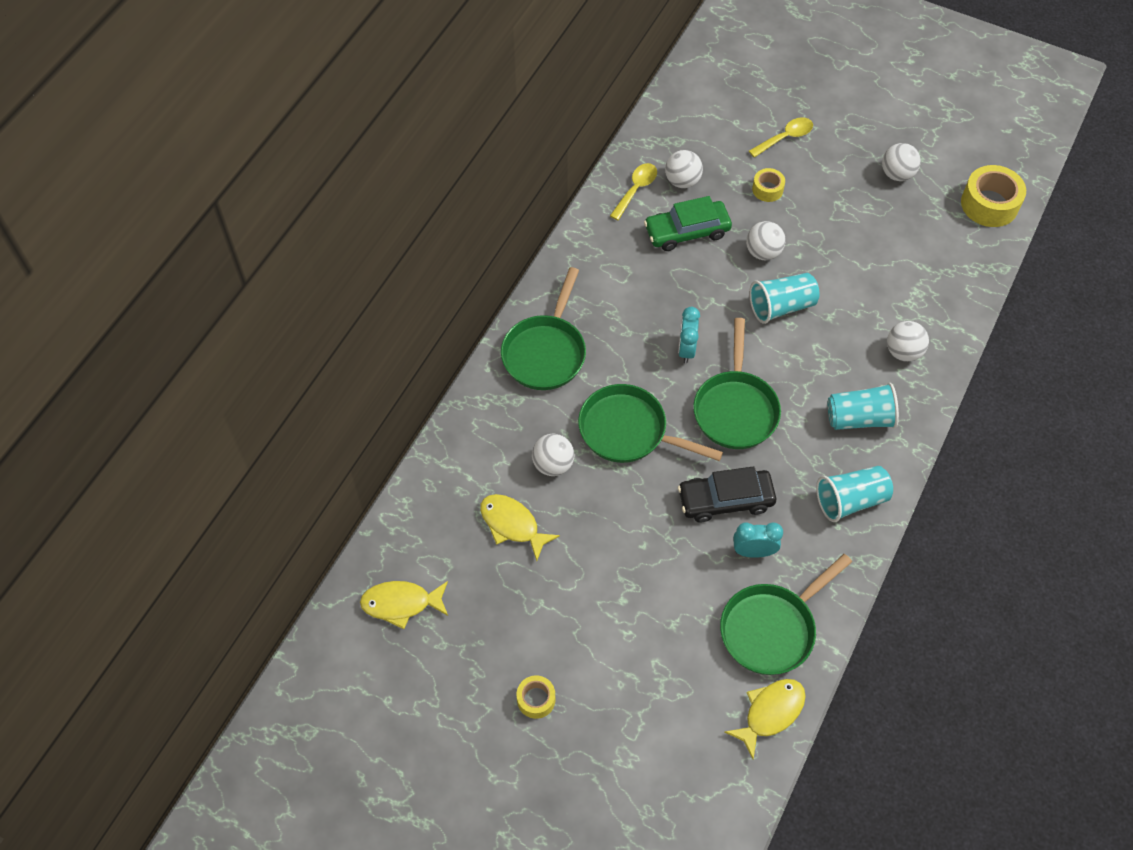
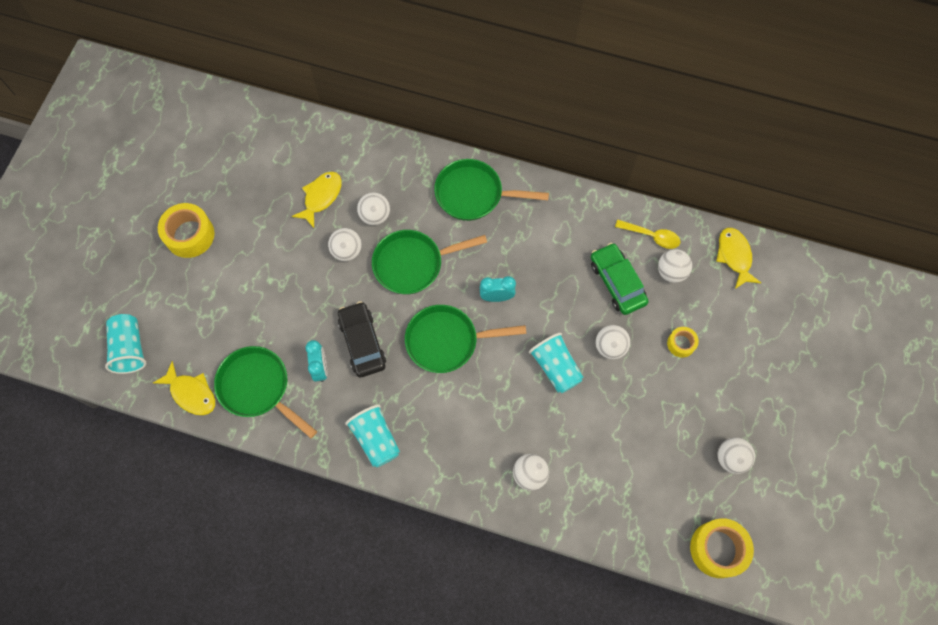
camera: 80 degrees right, 10 degrees up
yellow fish [360,581,448,629] -> yellow fish moved to [716,228,761,289]
yellow tape [517,676,555,719] -> yellow tape [158,203,215,258], size x1.82
green pan [578,384,723,463] -> green pan turned 120 degrees counterclockwise [372,230,487,295]
yellow spoon [749,117,813,158] -> none
turquoise cup [828,383,899,430] -> turquoise cup moved to [105,314,146,374]
none -> white ball [328,228,362,261]

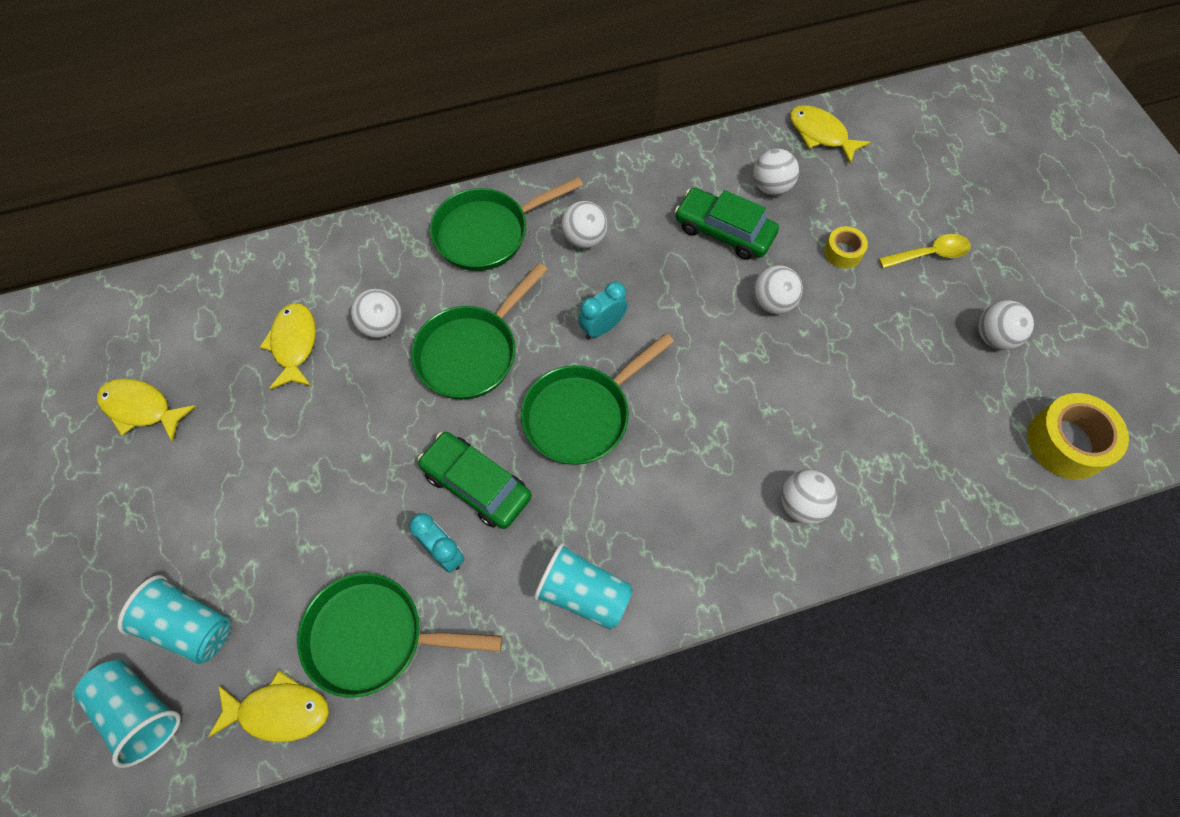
camera: 35 degrees left, 5 degrees down
yellow tape [158,203,215,258] -> none
white ball [328,228,362,261] -> white ball moved to [561,201,607,248]
black car [338,301,386,377] -> green car [418,432,532,529]
turquoise cup [529,333,584,393] -> turquoise cup moved to [118,575,231,664]
yellow spoon [615,220,680,249] -> yellow spoon moved to [879,234,971,269]
none -> yellow fish [97,379,196,442]

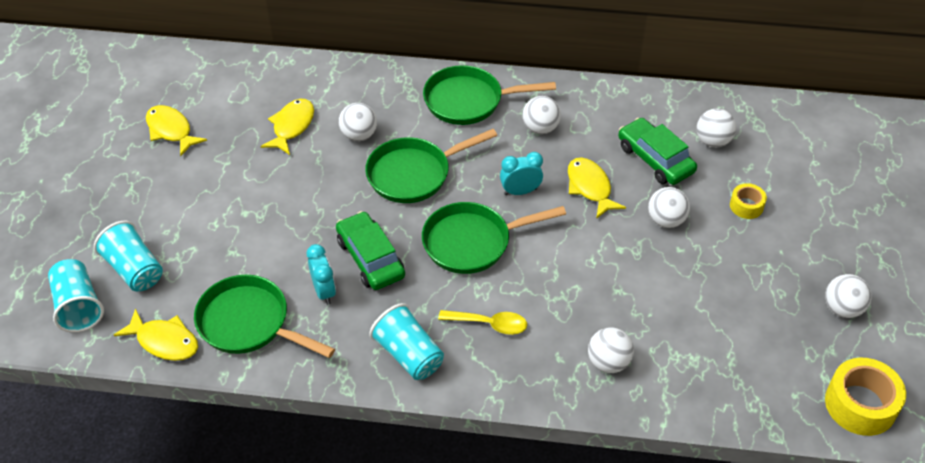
camera: 25 degrees right, 15 degrees down
yellow fish [790,105,871,164] -> yellow fish moved to [568,157,626,219]
yellow spoon [879,234,971,269] -> yellow spoon moved to [438,310,527,335]

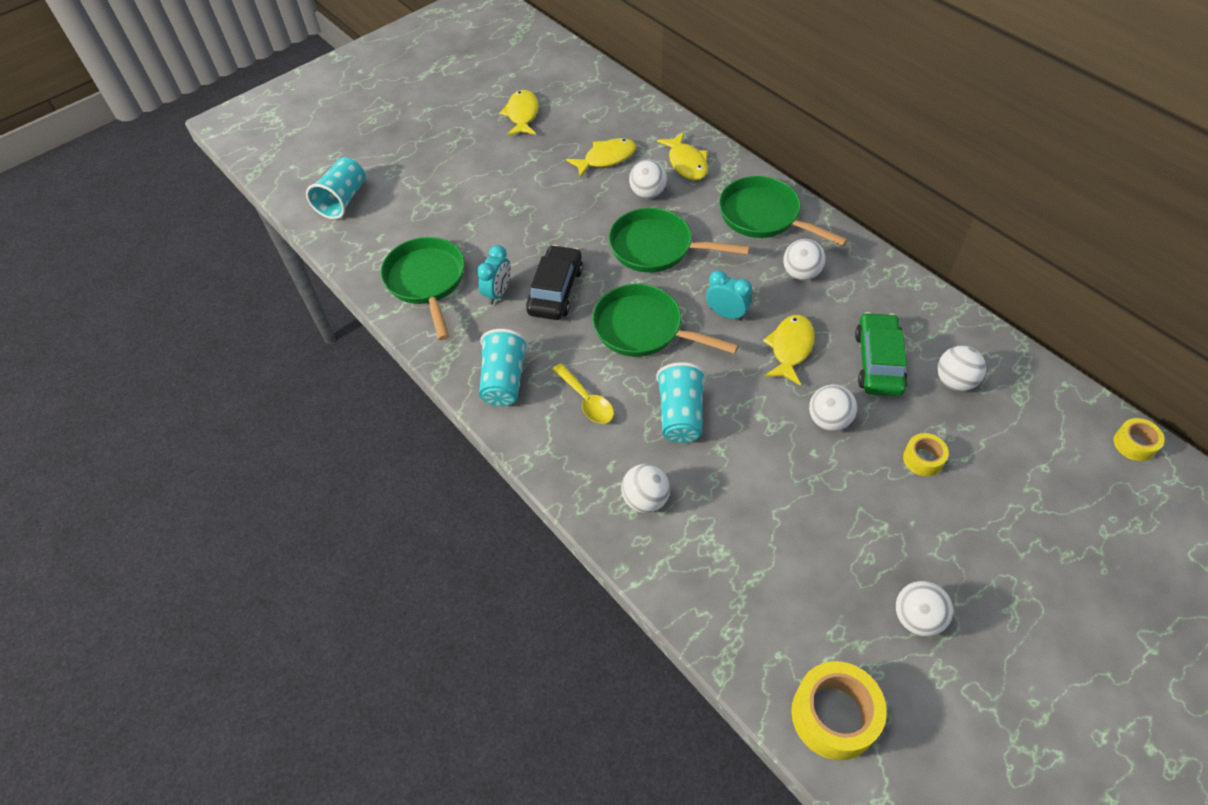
camera: 45 degrees right, 5 degrees up
turquoise cup [94,221,163,291] -> turquoise cup moved to [656,362,706,443]
yellow fish [114,308,198,361] -> yellow fish moved to [657,132,708,180]
green car [336,211,405,290] -> black car [526,245,583,320]
none -> yellow tape [1113,418,1165,461]

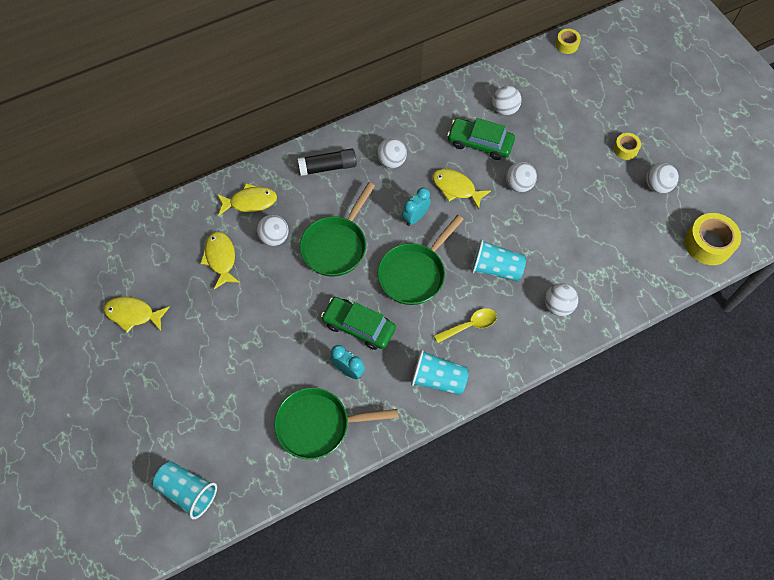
camera: 80 degrees left, 10 degrees up
black car [526,245,583,320] -> green car [321,297,396,350]
green pan [719,176,848,246] -> black glue stick [298,148,357,176]
yellow tape [903,433,949,477] -> yellow tape moved to [613,133,641,160]

